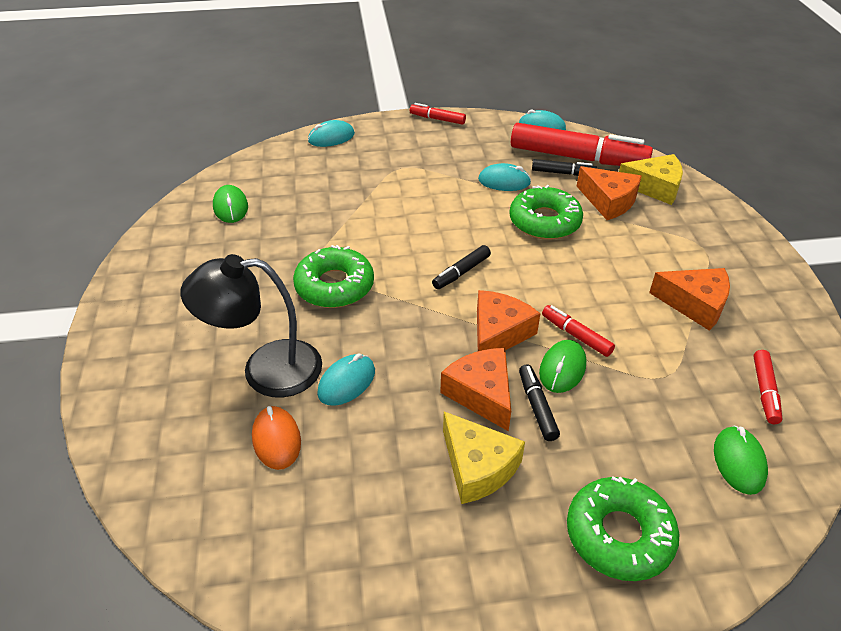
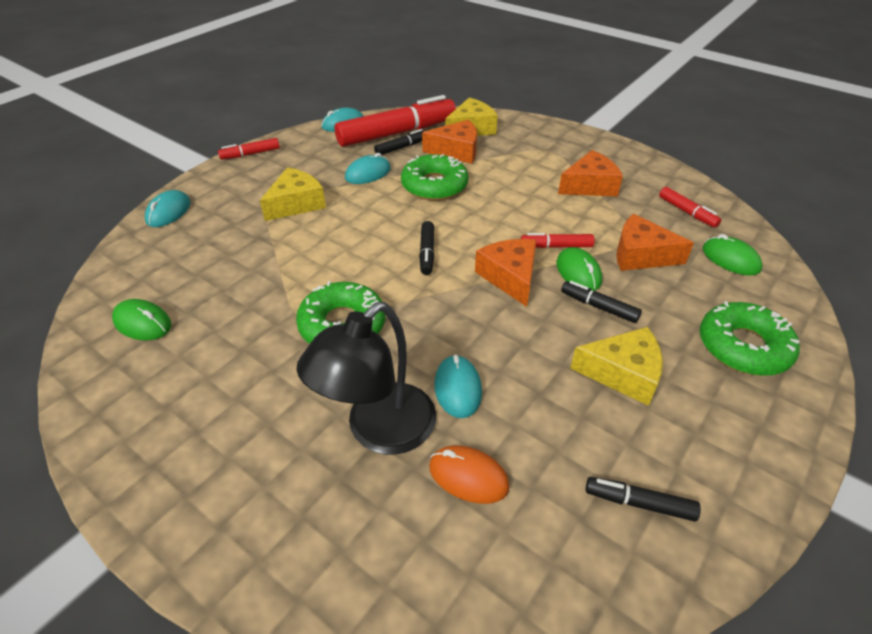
camera: 45 degrees left, 0 degrees up
orange cheese [440,348,511,431] -> orange cheese moved to [616,214,694,271]
none -> yellow cheese [260,167,326,221]
none -> black marker [586,477,701,522]

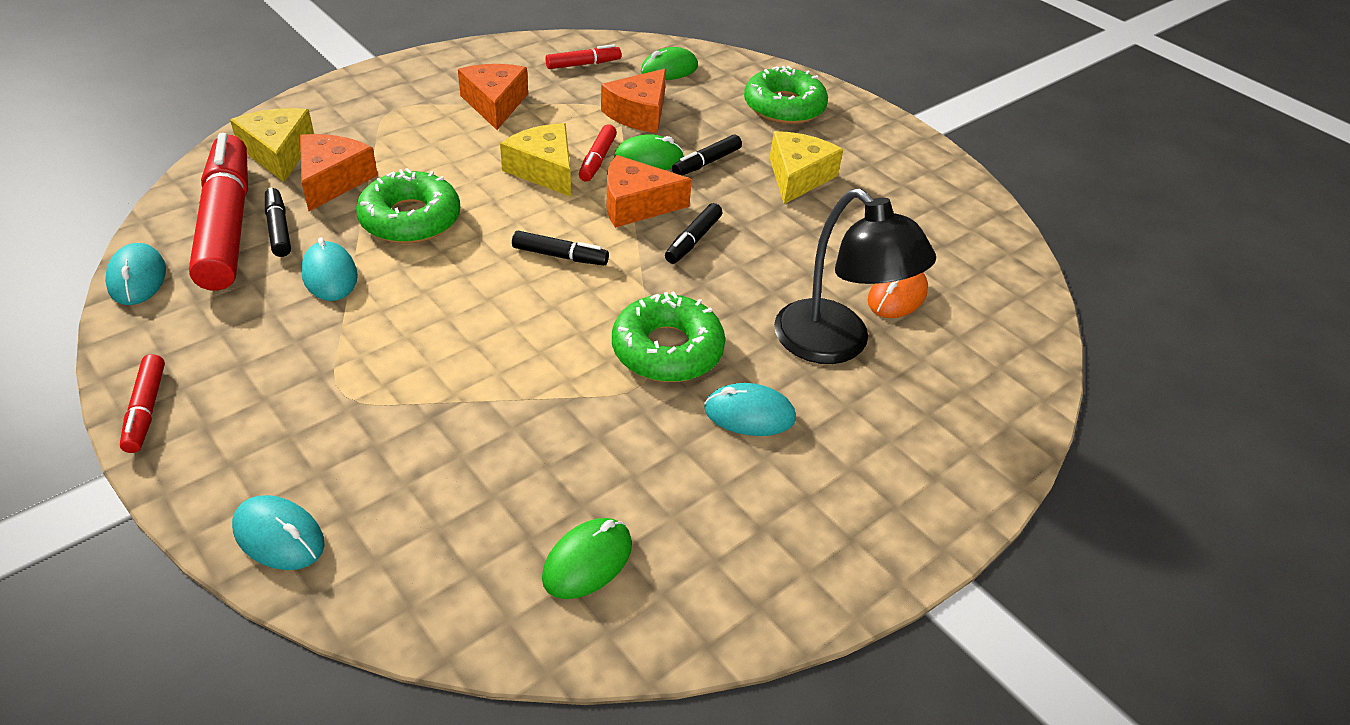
camera: 80 degrees left, 0 degrees up
yellow cheese [260,167,326,221] -> yellow cheese moved to [500,123,571,197]
turquoise mouse [434,354,482,418] -> turquoise mouse moved to [704,383,796,436]
black marker [586,477,701,522] -> black marker moved to [665,203,722,264]

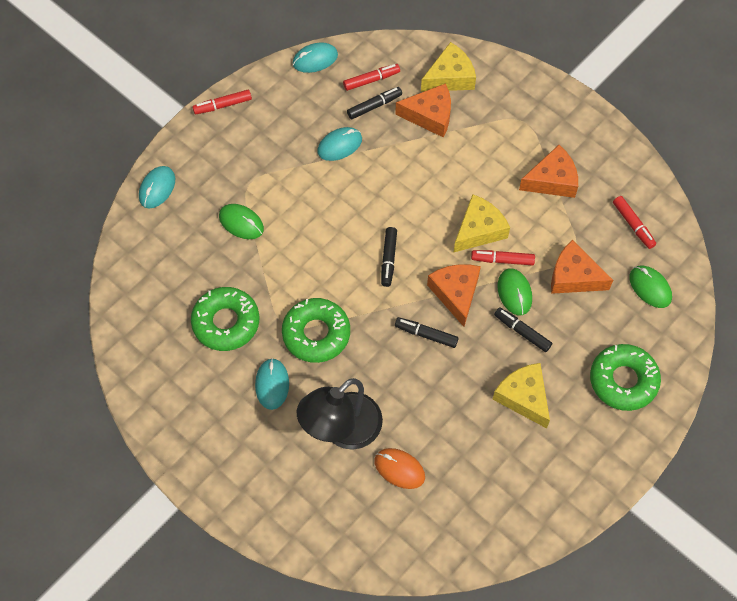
camera: 85 degrees right, 20 degrees up
red marker [189,133,248,291] -> red marker [343,64,400,91], size x0.45
green donut [356,168,460,243] -> green donut moved to [191,287,259,351]
green mouse [542,518,632,599] -> green mouse moved to [219,204,264,239]
yellow cheese [770,131,843,204] -> yellow cheese turned 135 degrees counterclockwise [492,363,550,428]

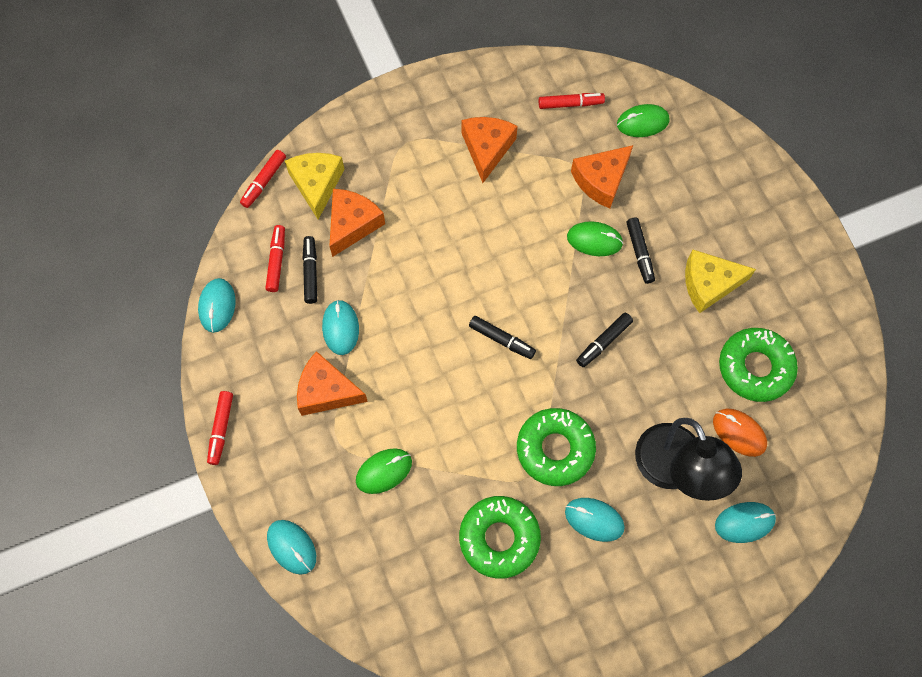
camera: 65 degrees left, 5 degrees up
orange mouse [374,448,425,489] -> orange mouse turned 75 degrees clockwise [713,409,767,457]
orange cheese [427,264,481,327] -> orange cheese moved to [297,351,368,416]
yellow cheese [454,194,510,252] -> none
red marker [471,250,535,266] -> red marker moved to [240,150,286,208]
black marker [494,307,552,352] -> black marker turned 75 degrees counterclockwise [626,217,655,284]
green donut [590,344,661,411] -> green donut moved to [719,328,798,402]
none -> turquoise mouse [715,502,776,543]

